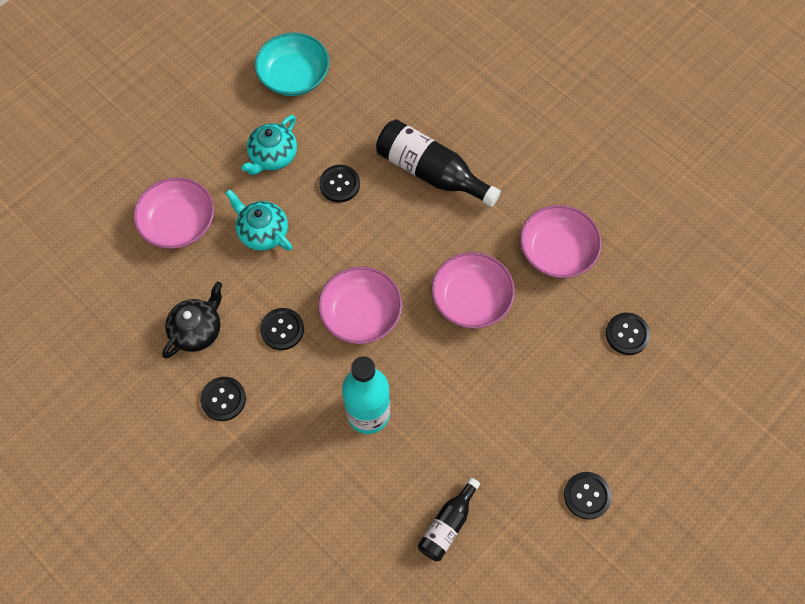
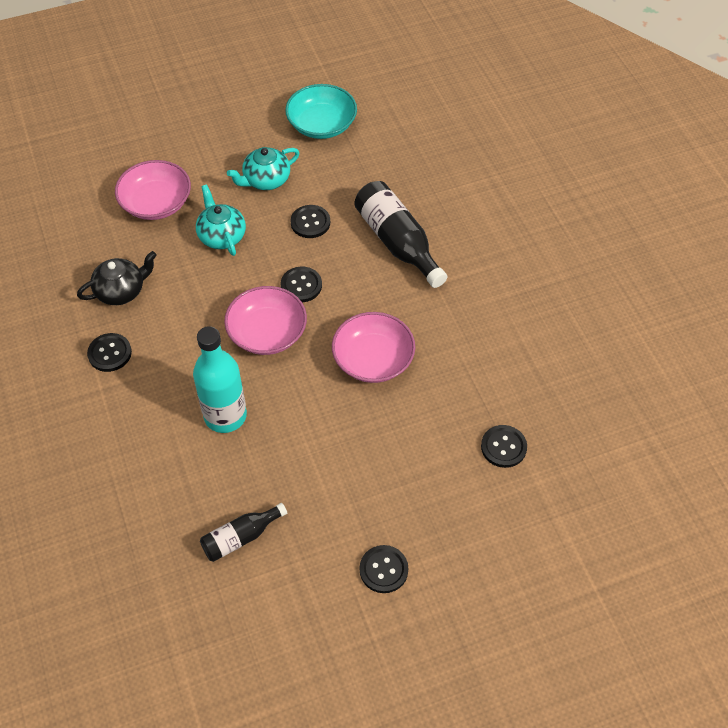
camera: 25 degrees right, 10 degrees down
black button [260,308,304,350] -> black button moved to [280,267,322,302]
pink bowl [520,205,602,278] -> none

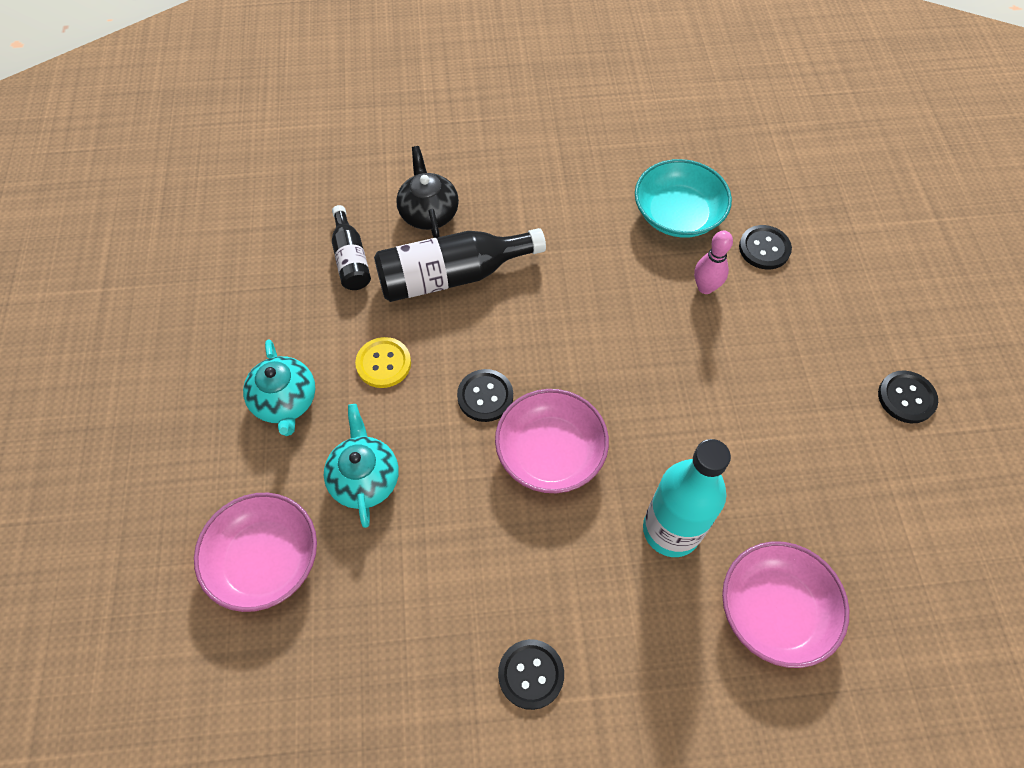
camera: 75 degrees left, 5 degrees up
black teapot [77,251,157,305] -> black teapot moved to [396,146,459,238]
turquoise teapot [196,184,246,256] -> turquoise teapot turned 90 degrees clockwise [324,404,399,528]
black bottle [200,503,287,562] -> black bottle moved to [332,205,371,290]
turquoise bowl [285,84,357,139] -> turquoise bowl moved to [635,159,732,238]
black button [291,205,330,238] -> yellow button [355,337,411,388]
pink bowl [332,312,415,383] -> pink bowl moved to [722,541,849,668]
none -> pink bowling pin [694,230,733,294]

